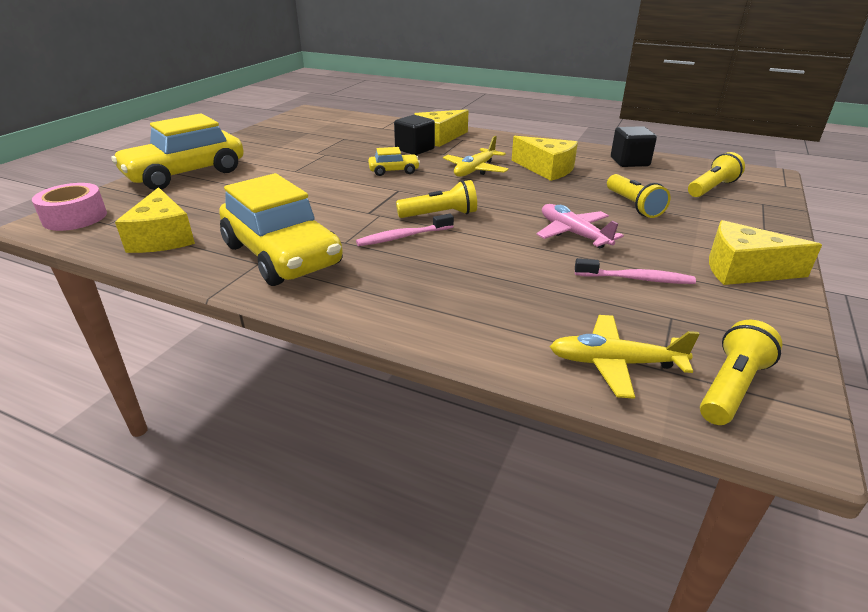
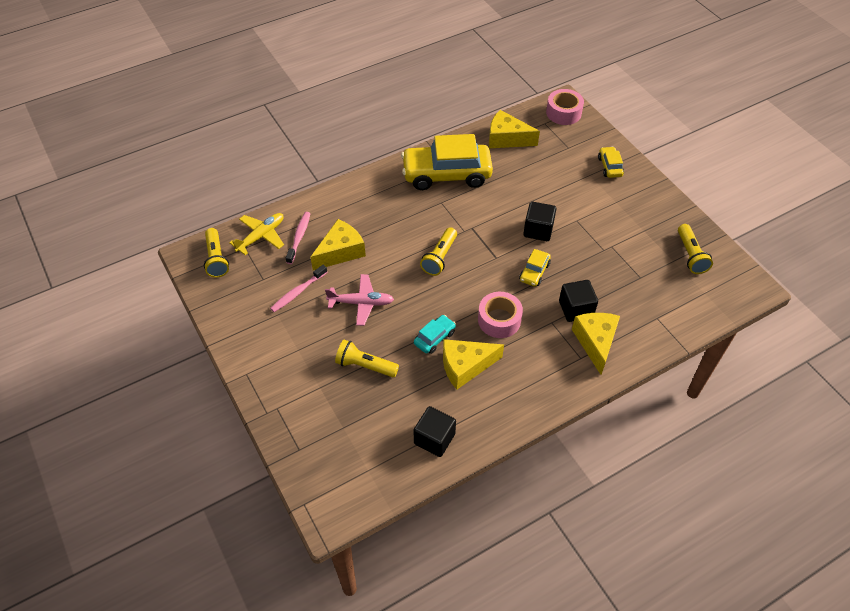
camera: 125 degrees right, 20 degrees up
yellow car [112,113,244,190] -> yellow car [598,146,624,178], size x0.44
pink toothbrush [356,214,454,246] -> pink toothbrush moved to [286,212,311,264]
yellow plane [443,136,509,177] -> pink tape [478,292,523,338]
yellow flashlight [688,152,745,197] -> yellow flashlight moved to [678,224,713,274]
yellow cheese [709,220,822,285] -> yellow cheese moved to [310,219,366,270]
none -> turquoise car [414,315,456,354]
none -> black cube [523,202,556,241]

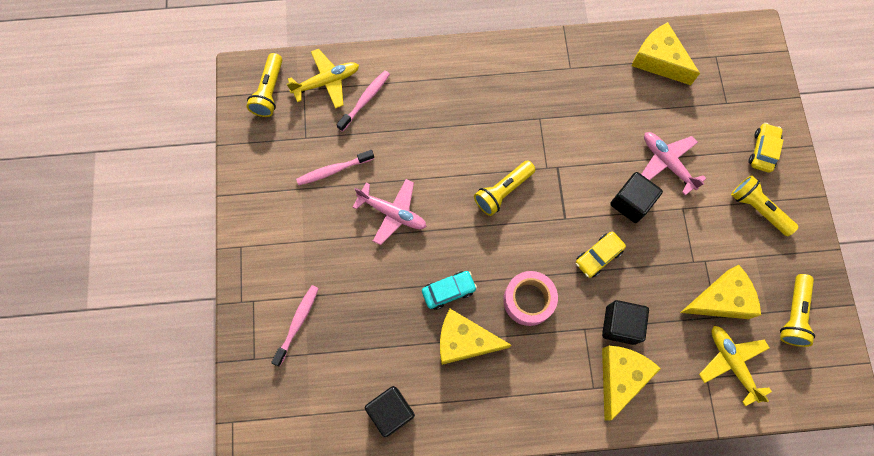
camera: 25 degrees right, 20 degrees up
yellow cheese [310,219,366,270] -> yellow cheese moved to [680,265,761,319]
yellow flashlight [335,340,399,377] -> yellow flashlight moved to [731,175,798,236]
yellow car [401,134,493,190] -> none
pink tape [546,89,584,125] -> none
none -> pink toothbrush [271,285,319,366]
none -> pink plane [641,132,707,195]
none -> yellow plane [699,326,772,406]

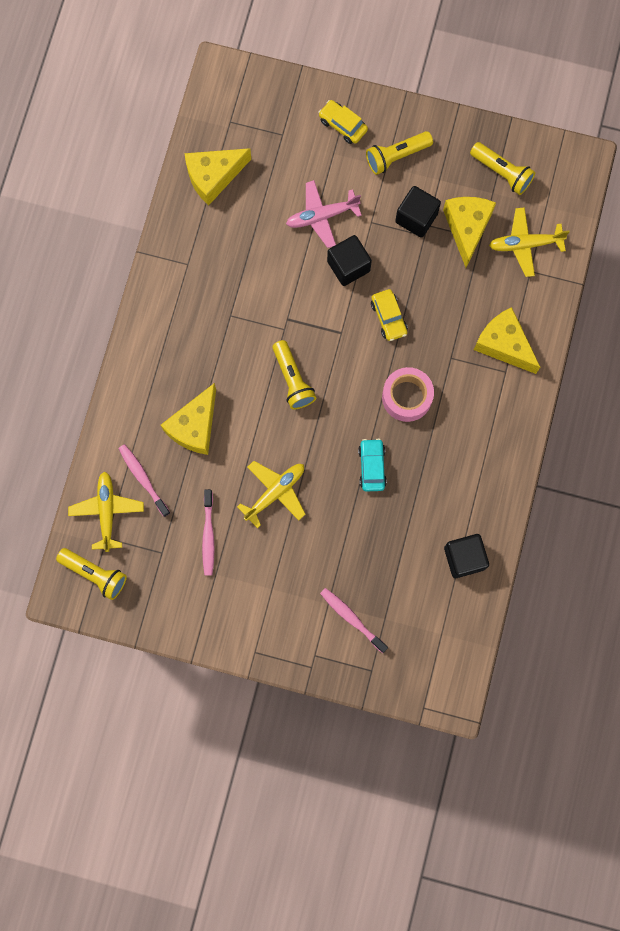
camera: 70 degrees left, 5 degrees up
pink plane [353,179,426,245] -> yellow plane [237,461,305,528]
yellow cheese [440,309,512,365] -> yellow cheese moved to [161,383,216,455]
black cube [602,300,649,345] -> black cube moved to [395,186,441,238]

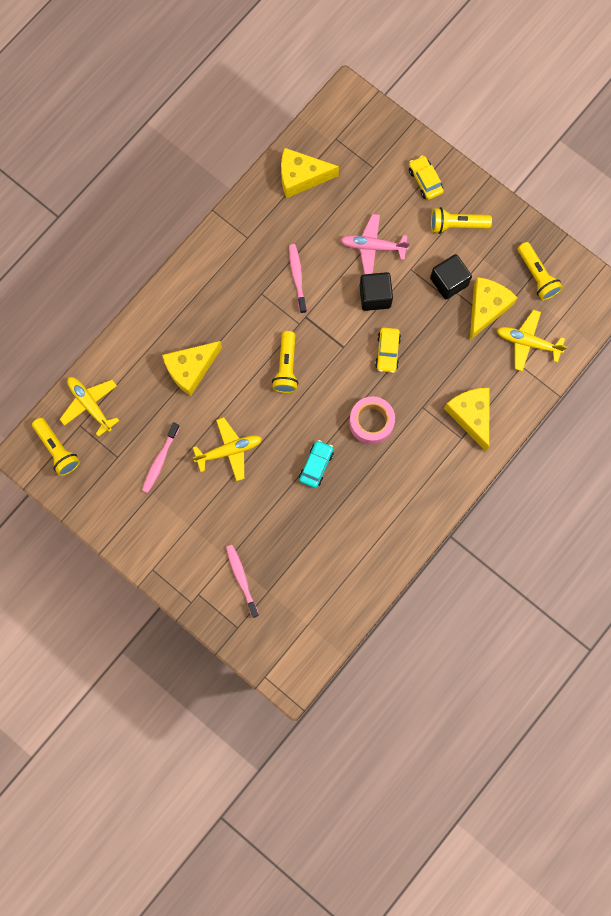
camera: 25 degrees right, 0 degrees up
yellow plane [68,471,144,552] -> yellow plane turned 60 degrees counterclockwise [60,377,119,437]
pink toothbrush [118,444,170,517] -> pink toothbrush moved to [289,244,307,314]
black cube [444,534,489,578] -> none

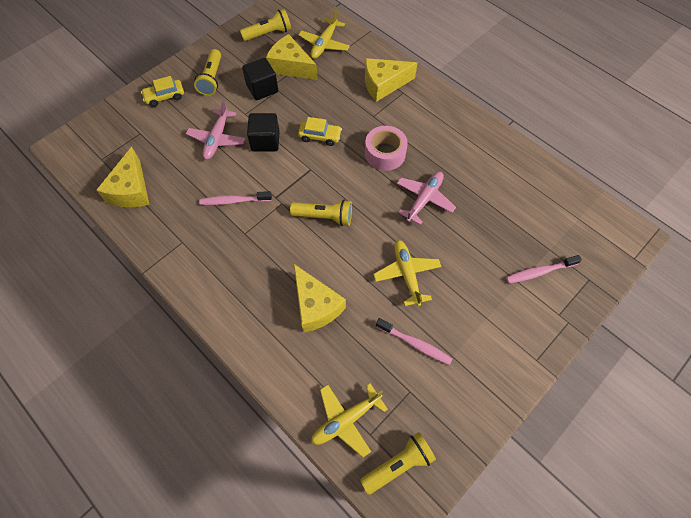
camera: 85 degrees left, 15 degrees down
turquoise car [299,440,334,488] -> pink plane [397,172,456,225]

